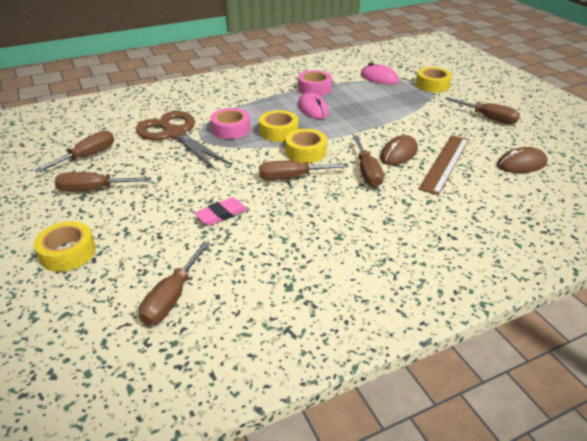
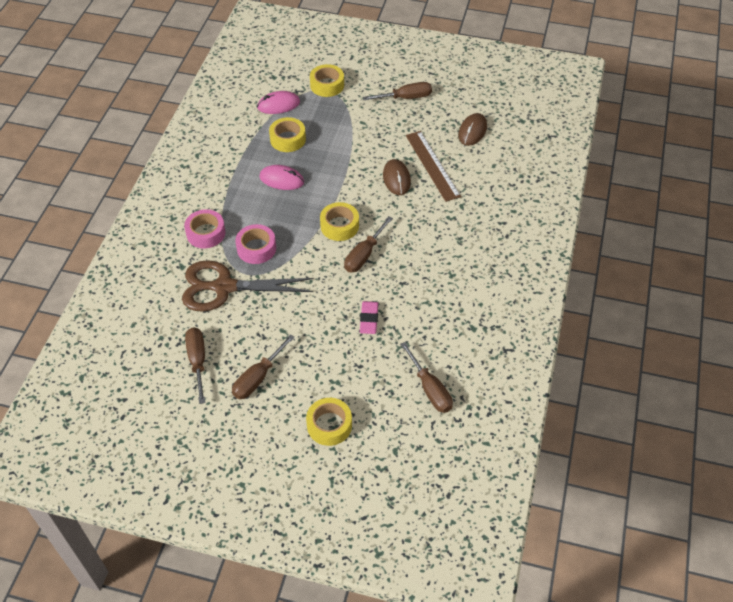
camera: 50 degrees left, 15 degrees up
yellow tape [259,110,298,142] -> yellow tape moved to [269,117,306,152]
pink tape [298,70,332,96] -> pink tape moved to [184,209,226,248]
brown screwdriver [353,136,384,187] -> none

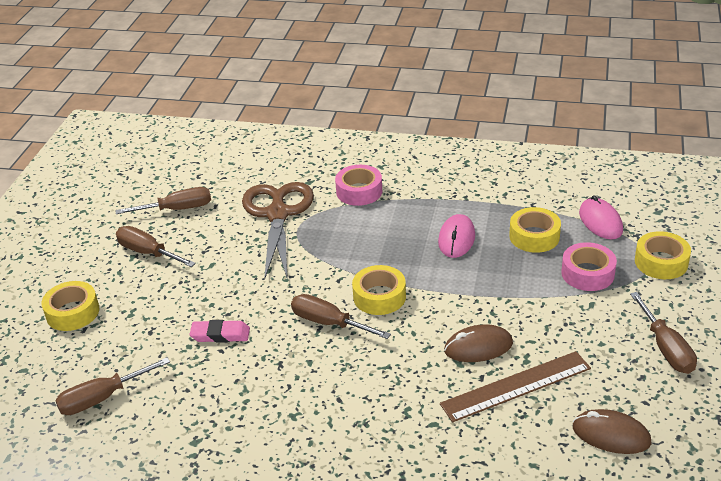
camera: 90 degrees right, 15 degrees down
pink tape [235,224,276,264] -> pink tape moved to [561,242,617,291]

